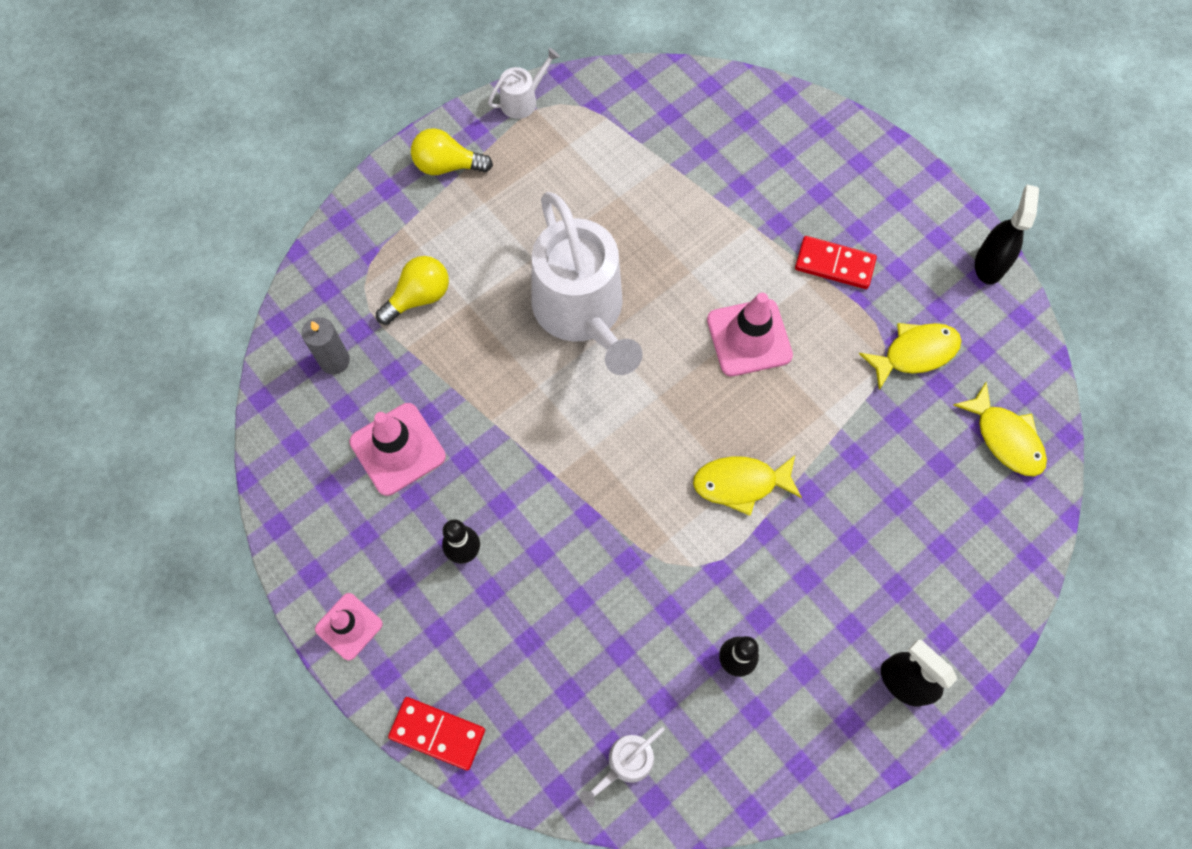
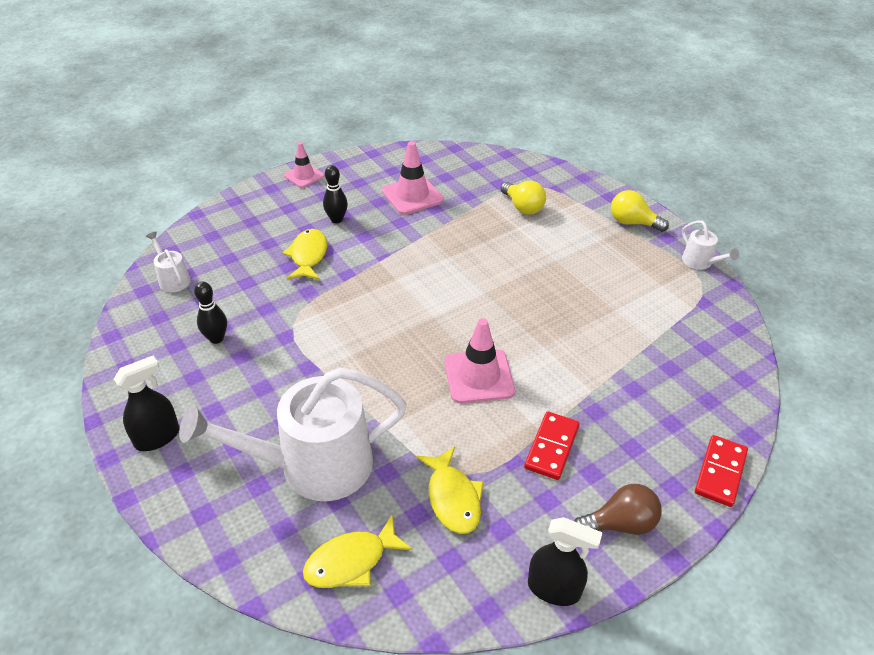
camera: 95 degrees right, 25 degrees down
grey candle [302,317,350,374] -> none
red domino [388,697,485,770] -> red domino moved to [695,435,748,507]
yellow light bulb [411,128,493,175] -> yellow light bulb turned 75 degrees counterclockwise [611,190,669,232]
white watering can [531,192,643,375] -> white watering can moved to [179,368,407,501]
yellow fish [693,455,802,516] -> yellow fish moved to [283,229,327,280]
none -> brown light bulb [575,484,662,535]

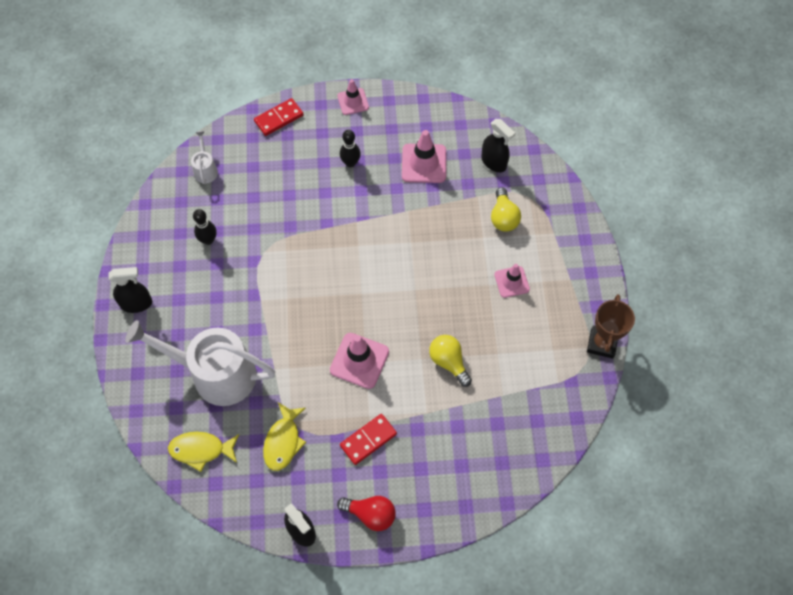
camera: 30 degrees right, 20 degrees up
yellow fish [283,229,327,280] -> none
brown light bulb [575,484,662,535] -> red light bulb [337,496,396,531]
yellow light bulb [611,190,669,232] -> yellow light bulb moved to [429,335,472,387]
white watering can [682,220,739,270] -> brown trophy [587,294,635,359]
red domino [695,435,748,507] -> red domino moved to [254,98,304,136]
none -> black spray bottle [481,119,515,172]
none -> pink traffic cone [494,264,530,298]

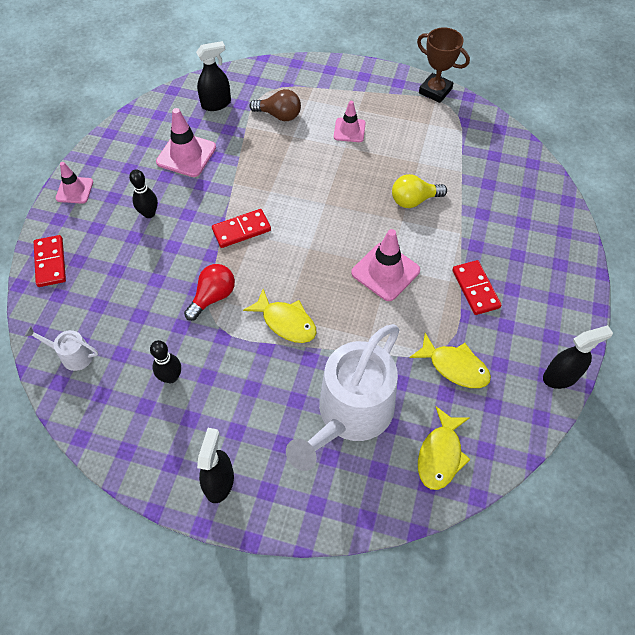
camera: 70 degrees left, 5 degrees down
red light bulb [337,496,396,531] -> red light bulb moved to [184,264,235,321]
yellow light bulb [491,187,521,232] -> brown light bulb [249,89,301,121]
none -> red domino [212,209,271,248]
none -> yellow fish [243,289,317,343]

